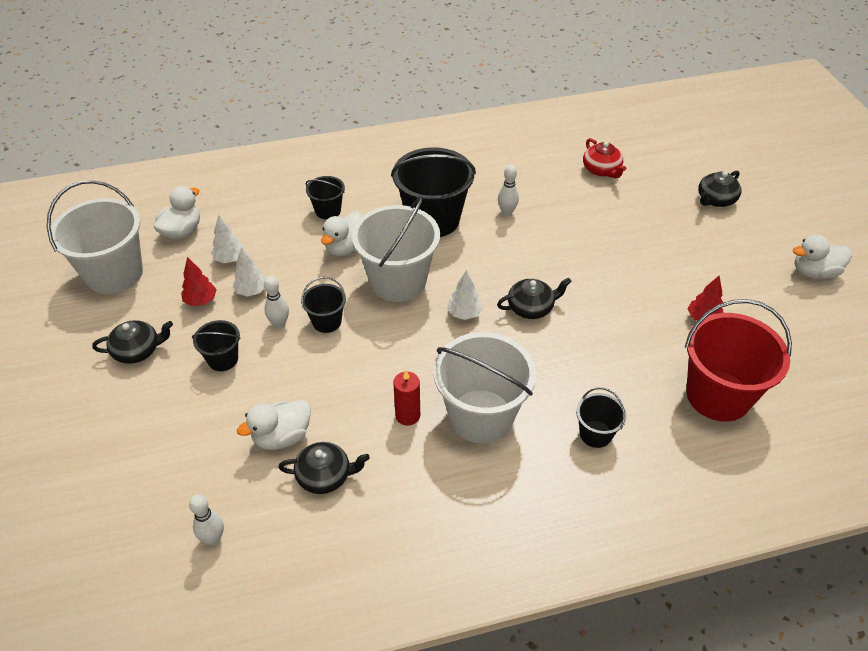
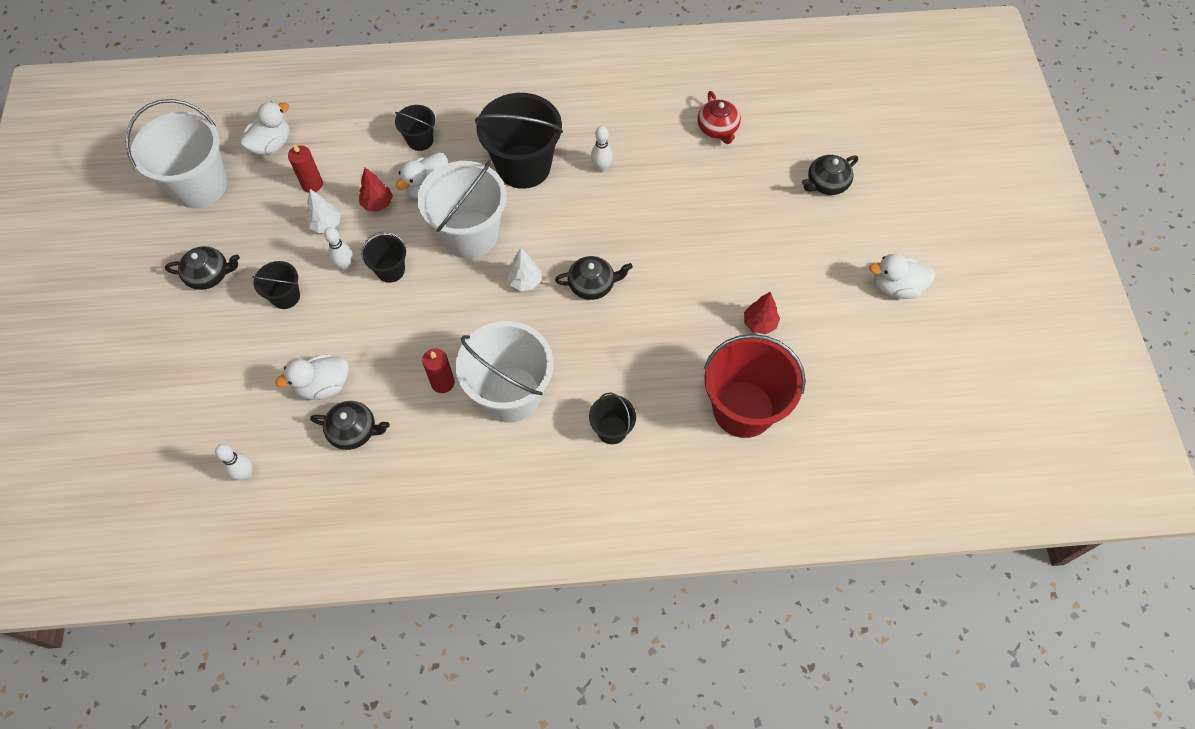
camera: 10 degrees right, 15 degrees up
red tree [181,257,217,306] -> red tree moved to [359,168,393,211]
white tree [211,215,245,263] -> red candle [288,144,323,193]

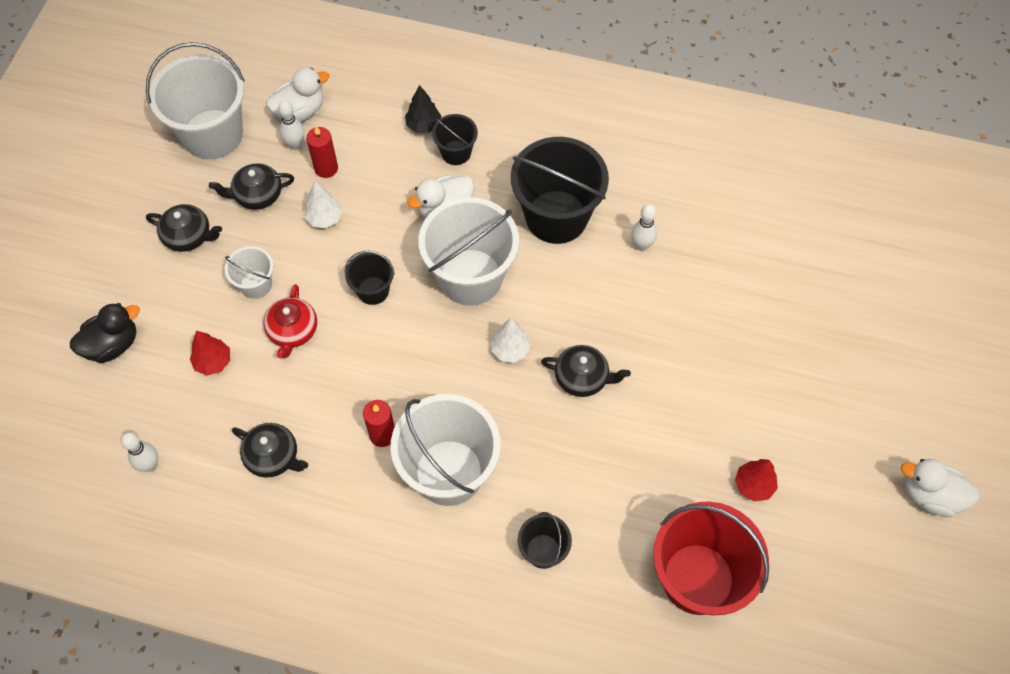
camera: 20 degrees right, 0 degrees up
black bucket [252,261,300,309] -> white bucket [225,246,273,299]
white duck [275,354,349,400] -> none
white bowling pin [324,227,353,271] -> white bowling pin moved to [278,100,305,150]
red tree [359,168,393,211] -> red tree moved to [190,331,230,376]
red teapot [697,91,741,144] -> red teapot moved to [263,284,317,358]
black teapot [802,155,858,195] -> black teapot moved to [209,163,294,210]
none -> black duck [70,303,140,363]
none -> black tree [405,85,441,133]

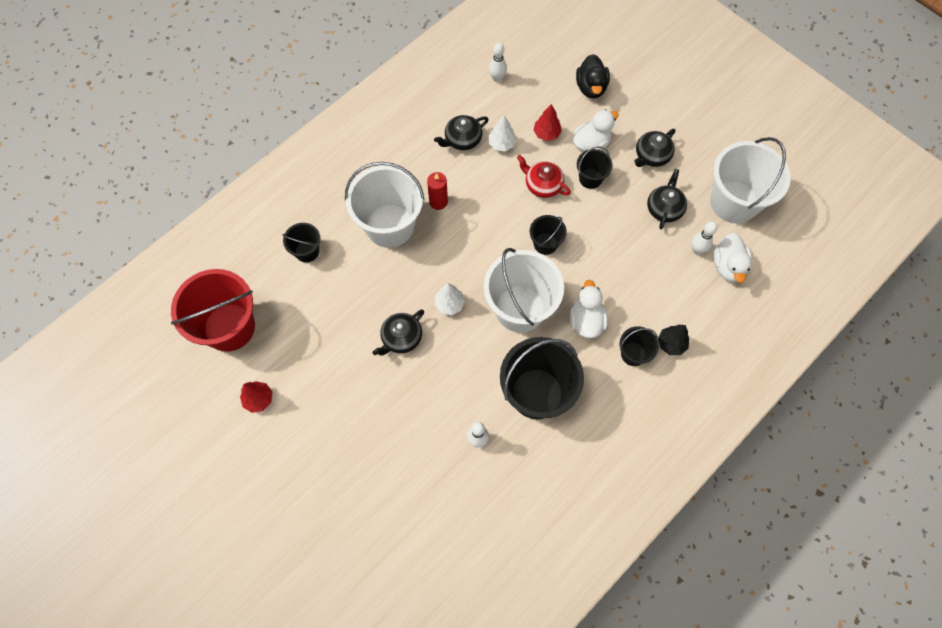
camera: 120 degrees right, 5 degrees up
white bucket [225,246,273,299] -> black bucket [577,146,613,189]
white tree [304,181,342,228] -> white tree moved to [489,115,517,151]
red candle [306,126,338,178] -> none
white duck [901,459,980,518] -> white duck moved to [573,109,619,152]

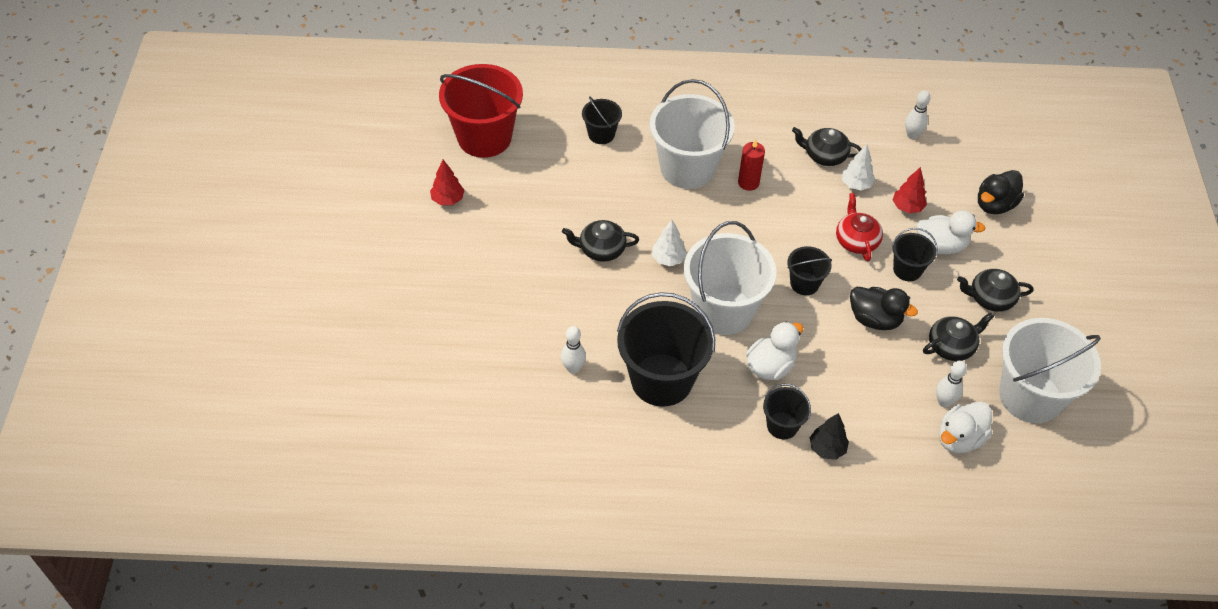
camera: 45 degrees right, 15 degrees down
none -> black duck [850,287,918,330]

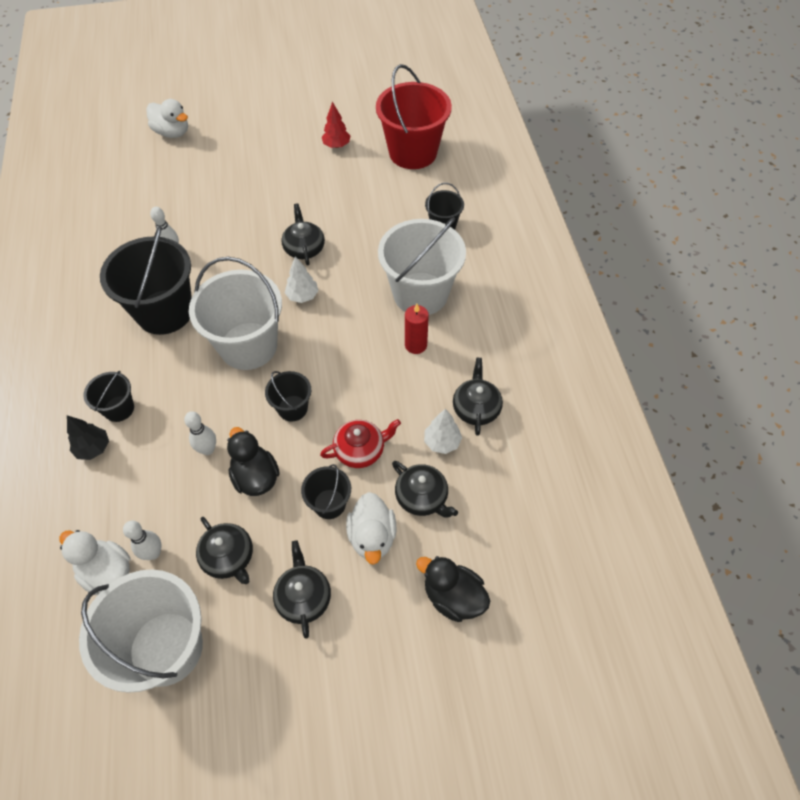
camera: 80 degrees right, 5 degrees up
white duck [746,321,803,380] -> white duck moved to [146,99,188,138]
black duck [850,287,918,330] -> black duck turned 135 degrees clockwise [227,427,280,496]
red tree [893,167,927,213] -> black teapot [392,461,458,518]
white bowling pin [905,90,930,139] -> white bowling pin moved to [184,411,216,455]

